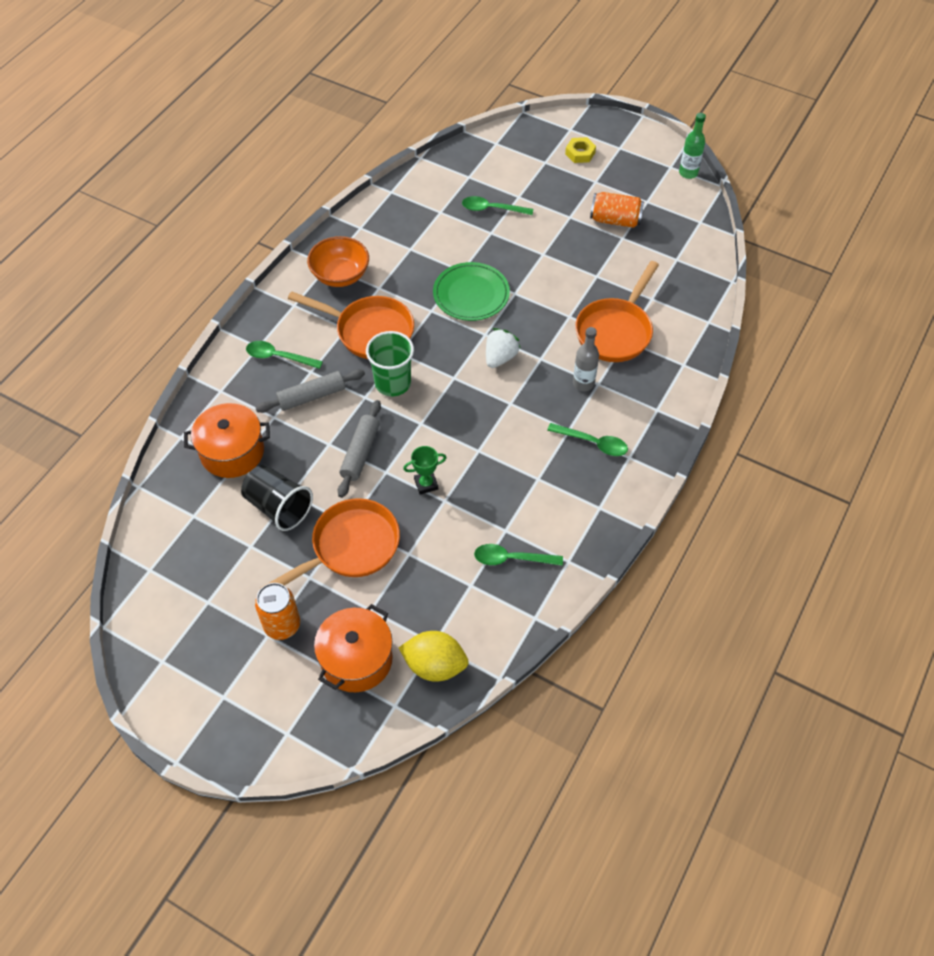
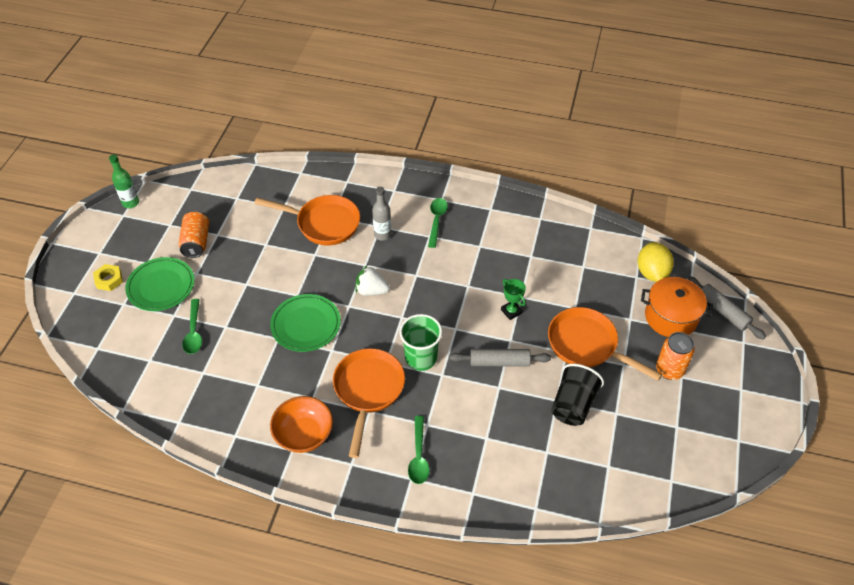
camera: 105 degrees left, 5 degrees down
orange pot [184,403,270,478] -> none
grey rolling pin [255,369,365,413] -> grey rolling pin moved to [687,276,766,340]
green spoon [474,544,563,566] -> none
none -> green plate [125,257,194,311]

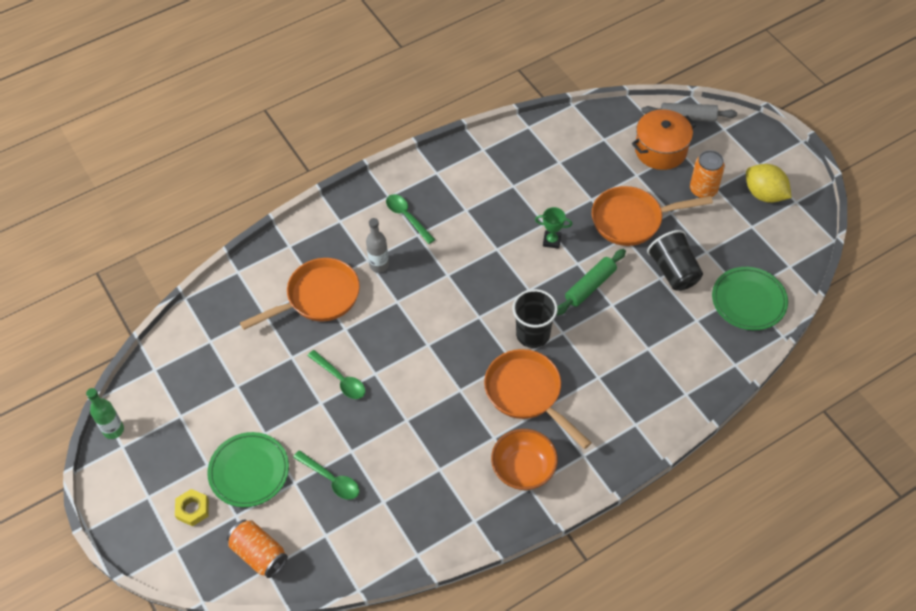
camera: 45 degrees left, 5 degrees up
orange can [178,210,209,258] -> orange can moved to [227,520,288,578]
green plate [270,294,341,352] -> green plate moved to [712,267,788,330]
white strawberry [356,265,390,296] -> none
green cup [399,314,442,371] -> black cup [512,289,558,348]
green spoon [408,416,429,484] -> green spoon moved to [308,350,365,399]
grey rolling pin [450,349,551,367] -> green rolling pin [557,249,626,315]
yellow lemon [637,242,674,282] -> yellow lemon moved to [746,164,792,203]

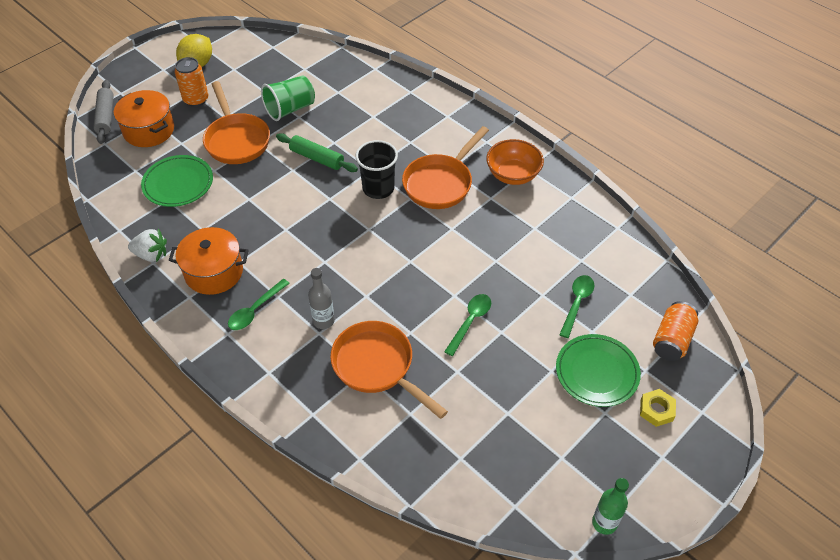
camera: 105 degrees left, 5 degrees down
green trophy [535,207,572,249] -> none
black cup [647,230,703,291] -> green cup [261,75,315,121]
green plate [712,267,788,330] -> green plate moved to [141,155,213,207]
none -> white strawberry [128,229,167,262]
none -> orange pot [169,227,248,295]

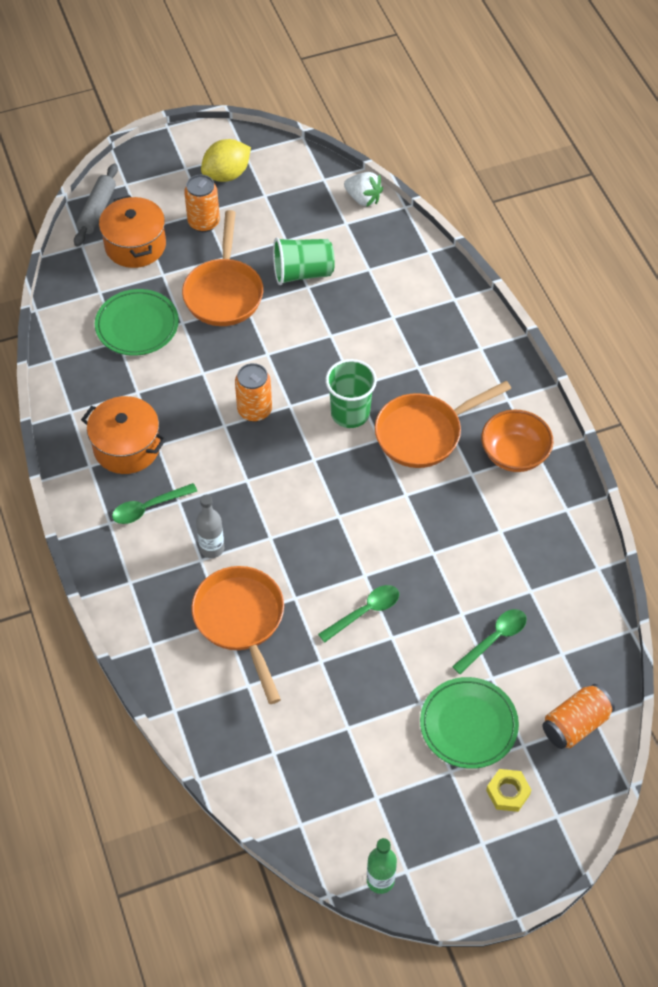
camera: 25 degrees right, 5 degrees up
white strawberry [128,229,167,262] -> white strawberry moved to [344,172,383,207]
green rolling pin [276,133,358,172] -> none
black cup [356,140,398,199] -> green cup [325,359,377,428]
none -> orange can [235,363,272,422]

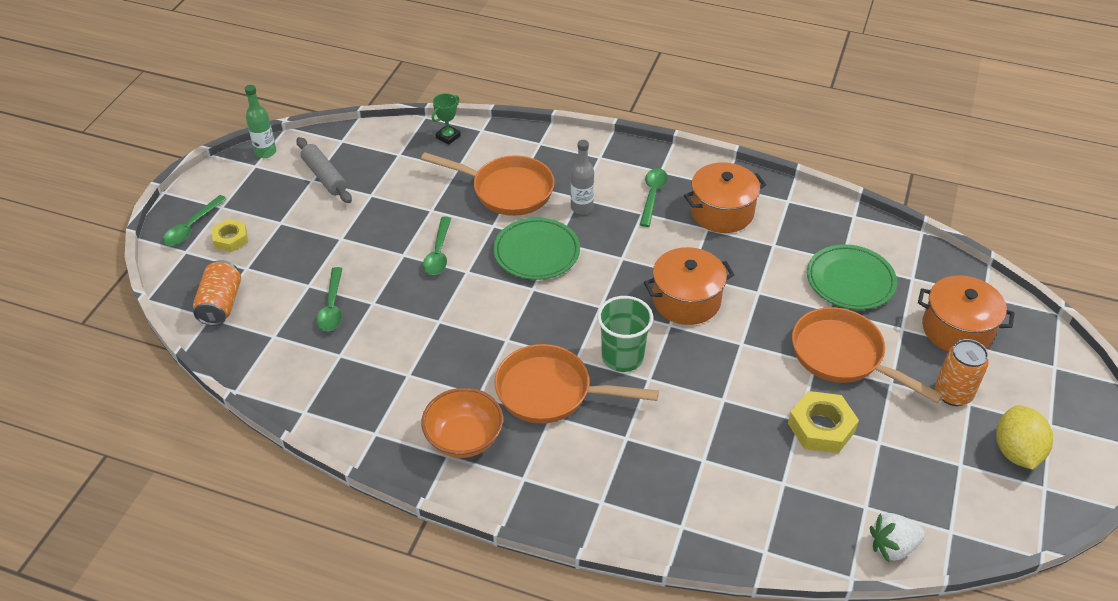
camera: 130 degrees right, 10 degrees down
grey rolling pin [74,164,118,247] -> grey rolling pin moved to [296,137,352,203]
orange can [235,363,272,422] -> orange pot [644,247,735,325]
green cup [273,237,335,285] -> yellow nut [788,391,859,453]
orange pan [375,381,511,468] -> orange pan turned 90 degrees counterclockwise [495,344,659,424]
green plate [420,677,519,769] -> green plate moved to [493,217,580,280]
none -> green spoon [163,195,227,246]
none -> green trophy [432,93,461,145]

